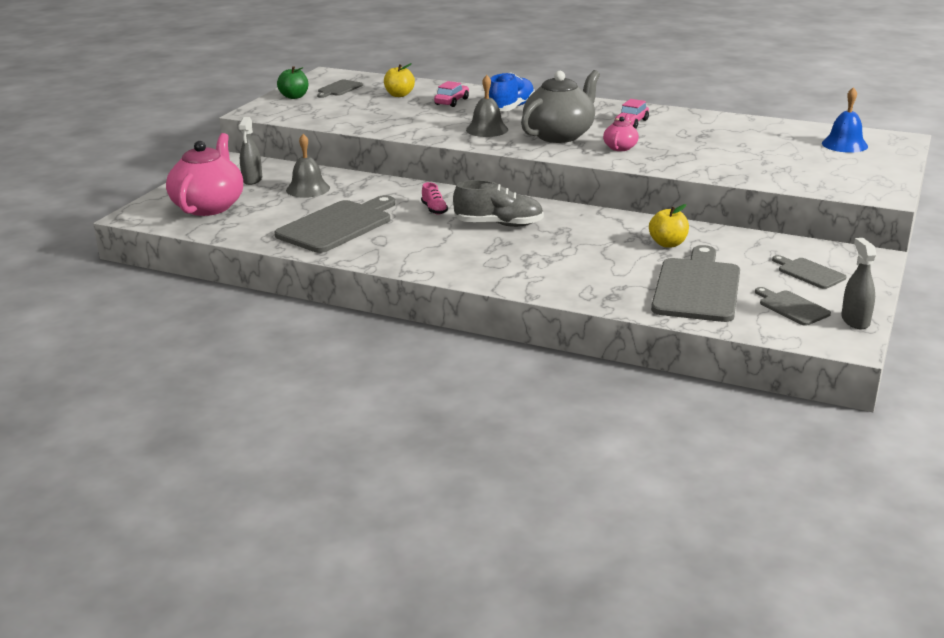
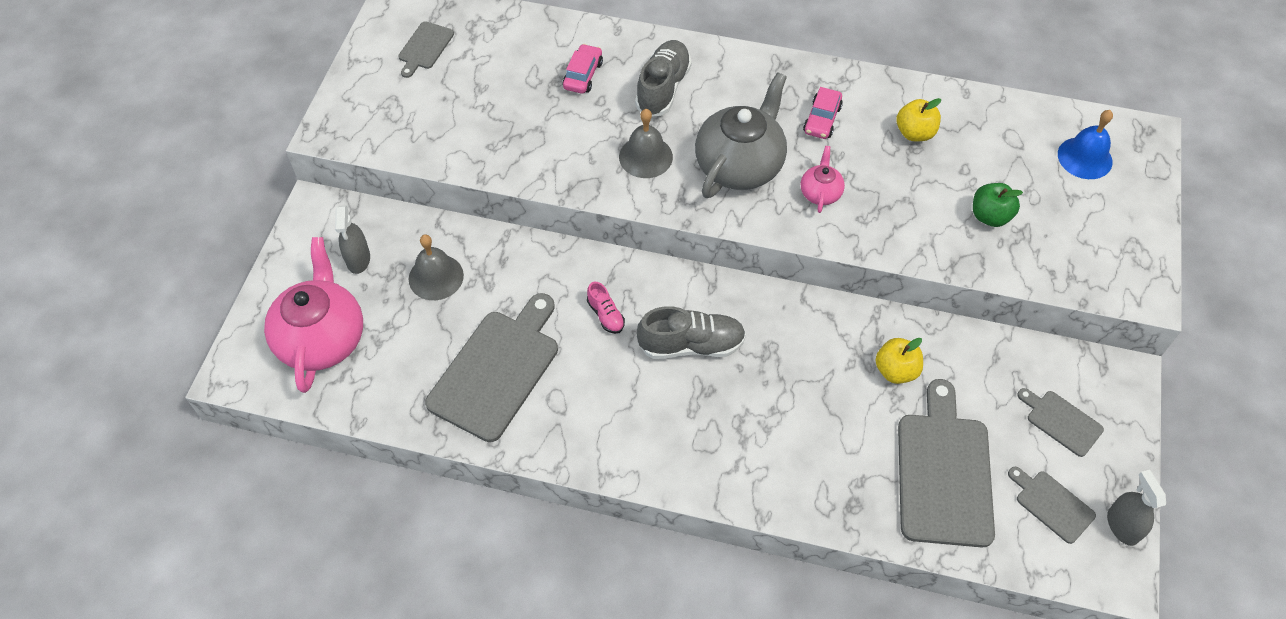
camera: 10 degrees left, 30 degrees up
green apple [277,66,309,99] -> green apple moved to [973,183,1023,227]
yellow apple [384,63,415,97] -> yellow apple moved to [896,98,941,141]
blue shoe [489,73,535,111] -> grey shoe [635,40,692,117]

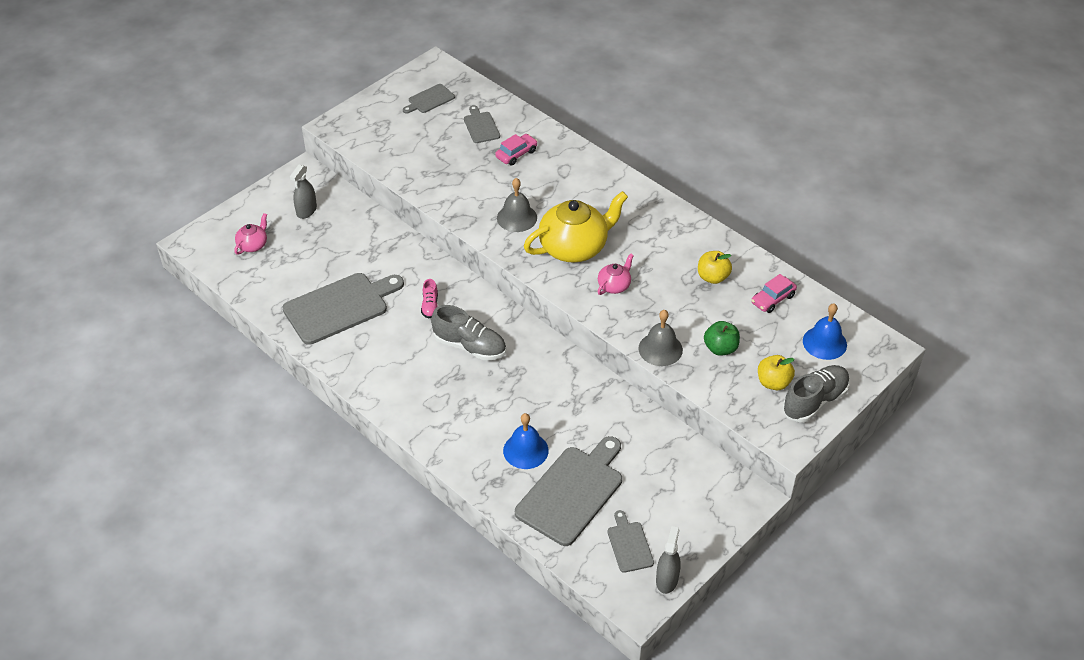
camera: 30 degrees right, 10 degrees down
pink teapot [264,237,363,393] -> pink teapot [234,213,267,255], size x0.47
grey bell [409,235,464,300] -> grey bell moved to [638,310,683,366]
grey shoe [635,40,692,117] -> grey shoe moved to [782,365,850,422]
grey teapot [695,72,787,198] -> yellow teapot [524,191,628,262]
pink car [803,87,843,139] -> pink car moved to [751,274,797,313]
yellow apple [875,338,923,384] -> yellow apple moved to [758,355,795,390]
grey cutting board [1017,388,1104,457] -> grey cutting board moved to [464,105,500,143]
none -> blue bell [503,413,549,469]

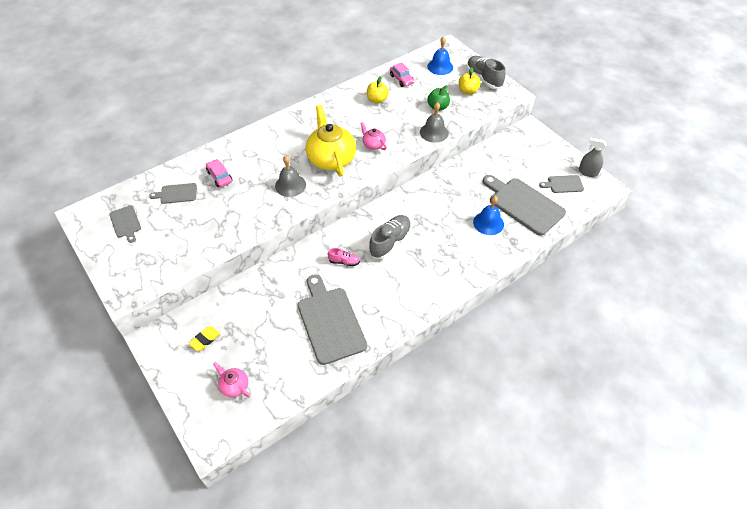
camera: 80 degrees left, 5 degrees up
grey spray bottle [290,165,317,219] -> yellow eraser [188,326,220,351]

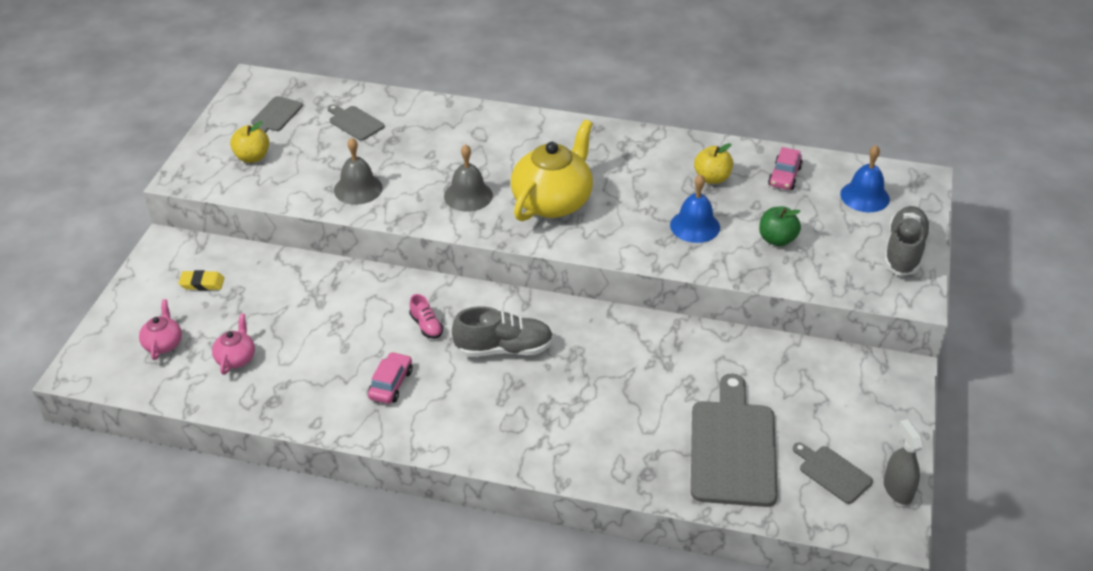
camera: 50 degrees right, 10 degrees down
pink car [206,159,232,187] -> pink car moved to [368,352,412,404]
grey cutting board [298,274,367,365] -> none
pink teapot [360,122,387,150] -> pink teapot moved to [212,313,255,375]
grey bell [420,102,448,143] -> grey bell moved to [334,138,383,205]
yellow apple [458,67,481,95] -> yellow apple moved to [230,121,269,163]
blue bell [473,196,504,235] -> blue bell moved to [670,174,720,243]

